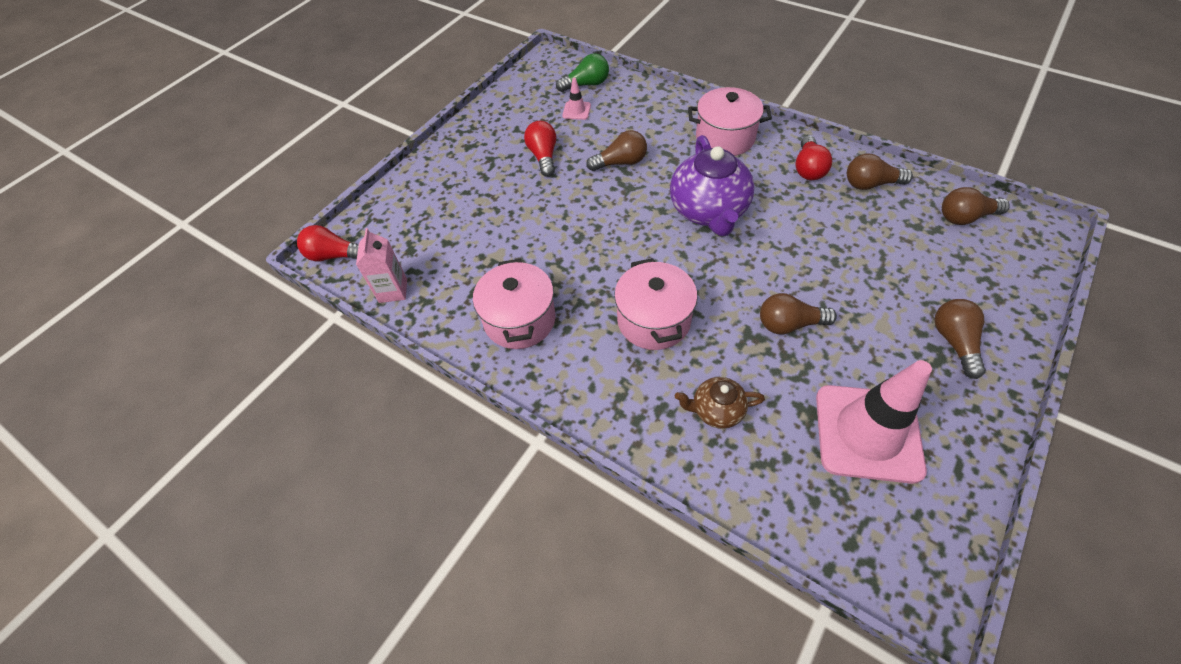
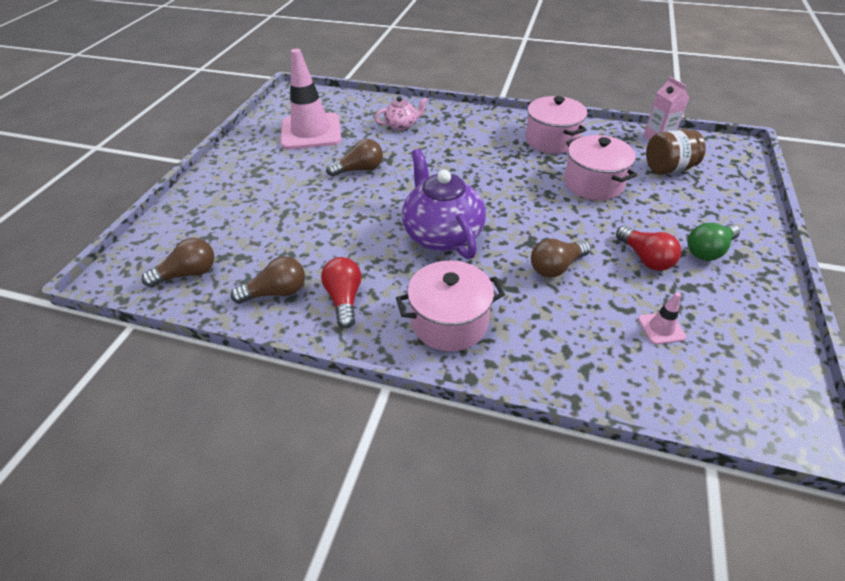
camera: 160 degrees right, 10 degrees down
red light bulb [297,225,359,262] -> none
green light bulb [556,53,609,92] -> green light bulb moved to [687,223,740,261]
pink pot [614,258,697,350] -> pink pot moved to [564,135,637,200]
brown teapot [675,377,765,429] -> pink teapot [374,96,428,131]
brown light bulb [935,299,986,379] -> none
none -> brown jar [646,129,706,175]

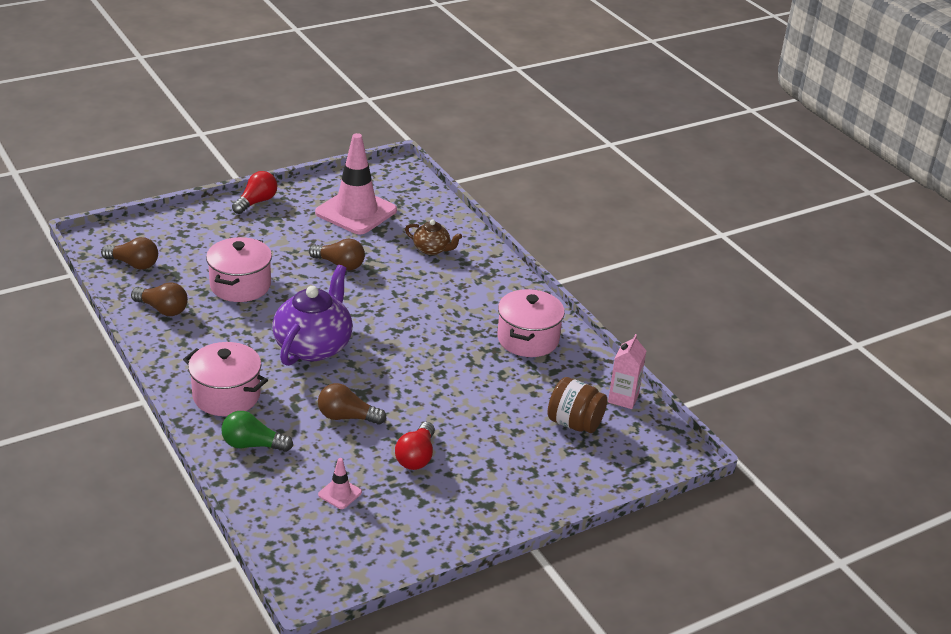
camera: 40 degrees right, 10 degrees down
red light bulb [321,257,362,328] -> red light bulb moved to [232,171,278,214]
pink teapot [374,96,428,131] -> brown teapot [405,220,462,255]
pink pot [564,135,637,200] -> pink pot moved to [206,237,272,302]
green light bulb [687,223,740,261] -> green light bulb moved to [221,411,293,452]

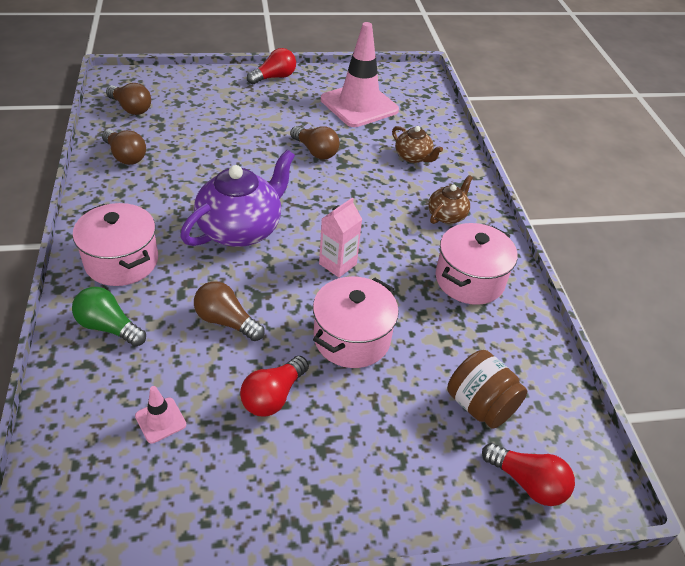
camera: 20 degrees right, 10 degrees up
pink pot [206,237,272,302] -> pink pot moved to [313,277,399,368]
pink carton [608,334,646,409] -> pink carton moved to [319,198,362,278]
none -> brown teapot [428,175,473,224]
none -> red light bulb [482,443,575,506]

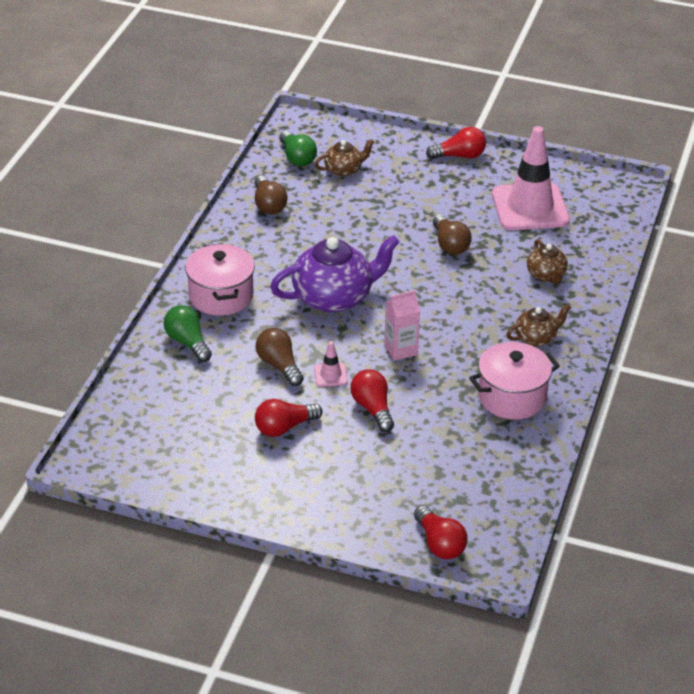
camera: 30 degrees right, 5 degrees down
brown light bulb [106,83,151,115] -> green light bulb [280,131,317,166]
pink traffic cone [135,386,186,443] -> pink traffic cone moved to [314,341,348,387]
pink pot [313,277,399,368] -> red light bulb [350,369,394,432]
brown jar [448,350,527,429] -> none
none -> brown teapot [315,139,375,177]

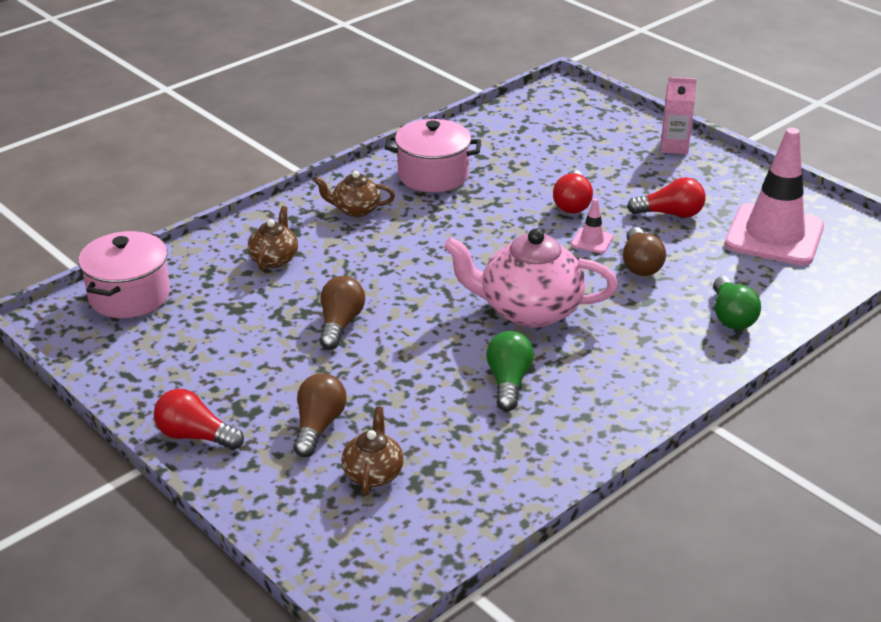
camera: 150 degrees left, 5 degrees down
pink pot [185,243,255,316] -> pink pot moved to [78,231,170,318]
brown light bulb [255,176,288,214] -> brown light bulb moved to [293,373,347,457]
purple teapot [270,235,400,313] -> pink teapot [444,228,618,328]
green light bulb [280,131,317,166] -> green light bulb moved to [486,331,534,411]
brown teapot [315,139,375,177] -> brown teapot turned 90 degrees clockwise [342,407,404,496]
pink carton [384,290,420,361] -> pink carton moved to [661,77,697,154]
red light bulb [414,506,468,559] -> none
pink traffic cone [492,126,570,230] -> pink traffic cone moved to [725,128,824,266]

